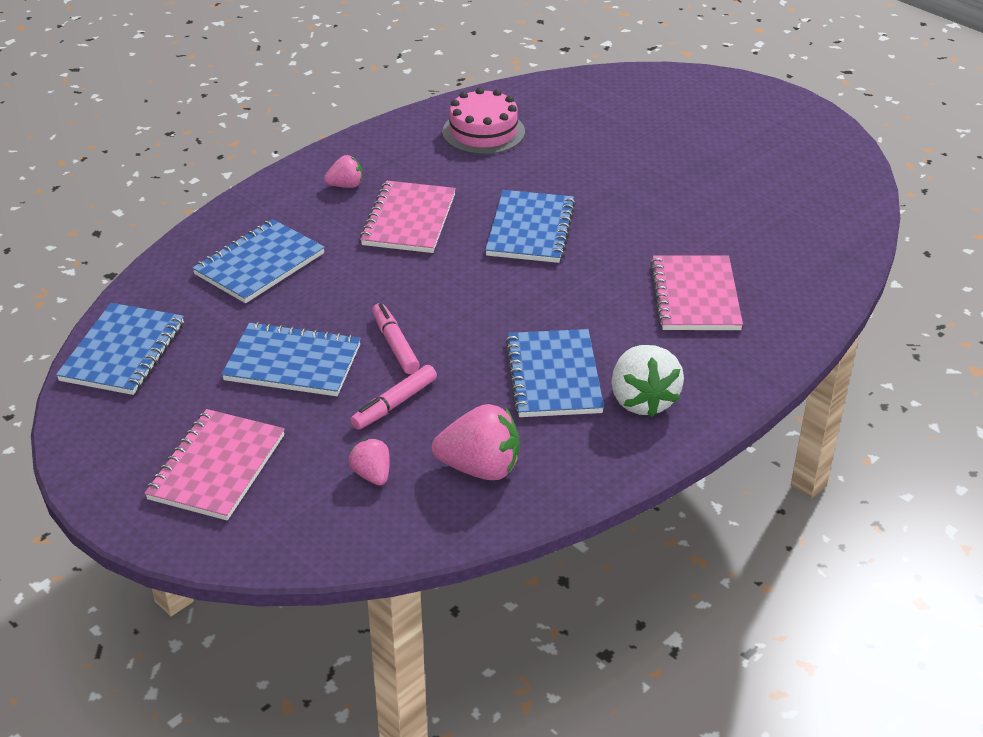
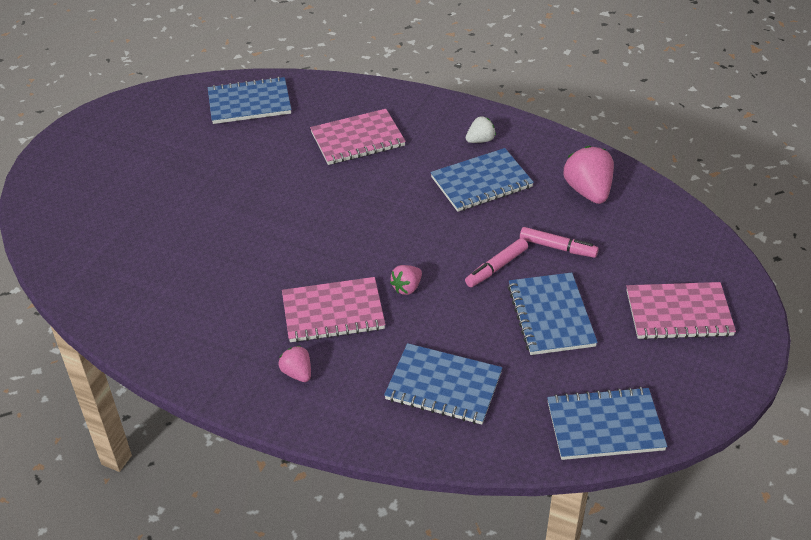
camera: 110 degrees left, 5 degrees up
pink strawberry [348,439,390,486] -> pink strawberry moved to [390,265,422,295]
pink cake [442,88,525,155] -> none
blue notebook [485,190,576,263] -> blue notebook moved to [208,77,292,124]
white strawberry [612,345,684,417] -> white strawberry [466,116,496,143], size x0.55

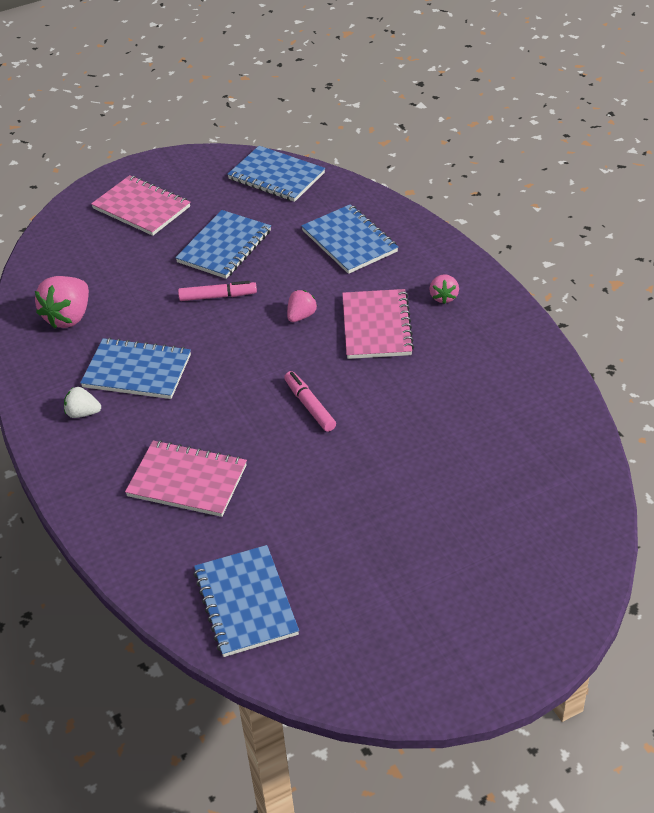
camera: 140 degrees left, 0 degrees up
blue notebook [208,77,292,124] -> blue notebook turned 45 degrees clockwise [194,545,299,657]
pink notebook [282,277,385,343] -> pink notebook turned 60 degrees clockwise [342,289,414,359]
pink strawberry [390,265,422,295] -> pink strawberry turned 45 degrees counterclockwise [287,290,317,322]
pink marker [520,227,599,258] -> pink marker moved to [284,371,336,432]

